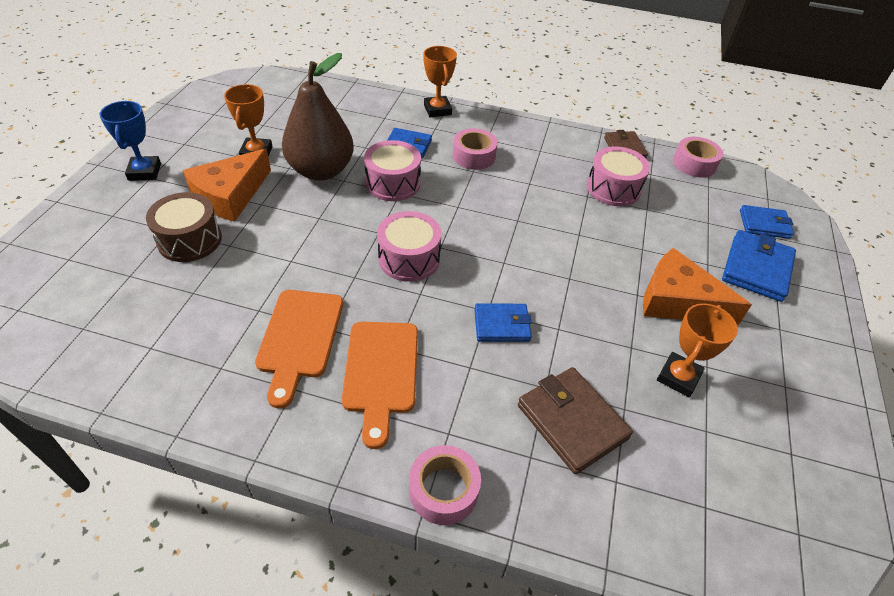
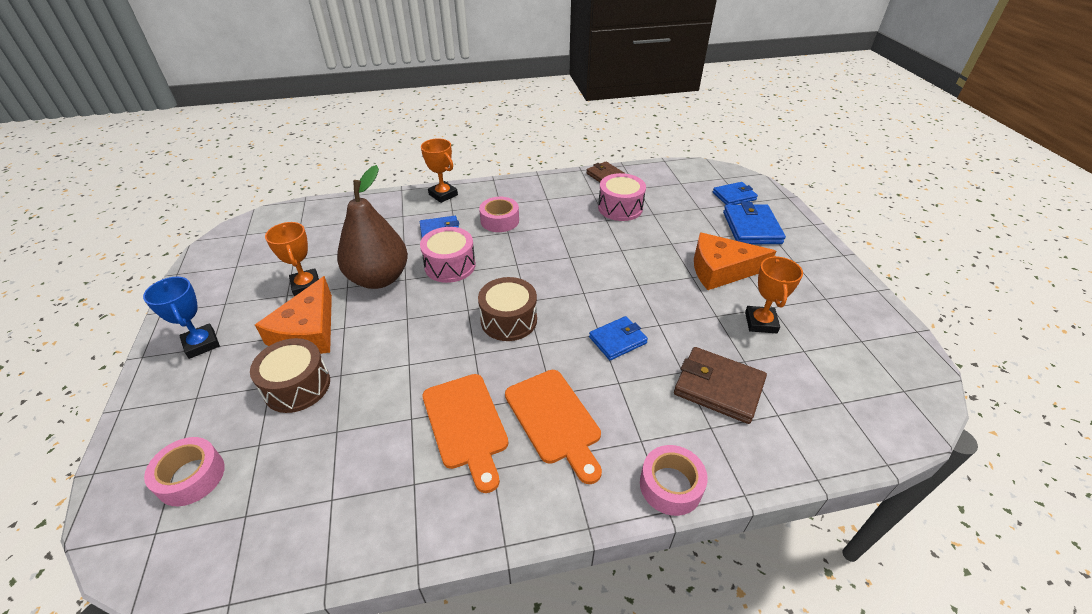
camera: 25 degrees left, 5 degrees down
pink drum [377,211,441,282] -> brown drum [478,277,537,341]
pink tape [673,137,723,177] -> pink tape moved to [144,437,225,506]

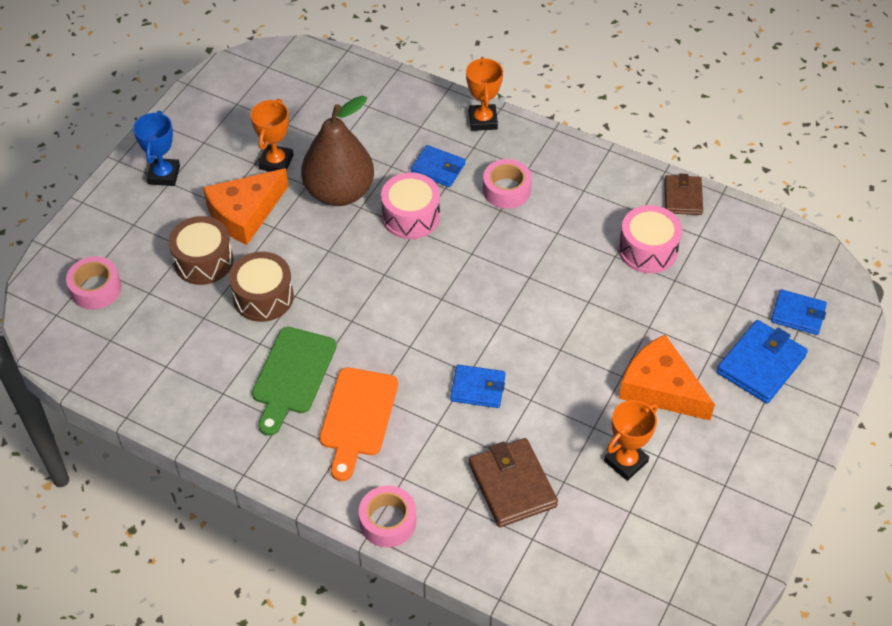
camera: 40 degrees right, 10 degrees up
orange cutting board [422,374,508,493] -> green cutting board [252,327,336,436]
brown drum [478,277,537,341] -> brown drum moved to [229,252,294,322]

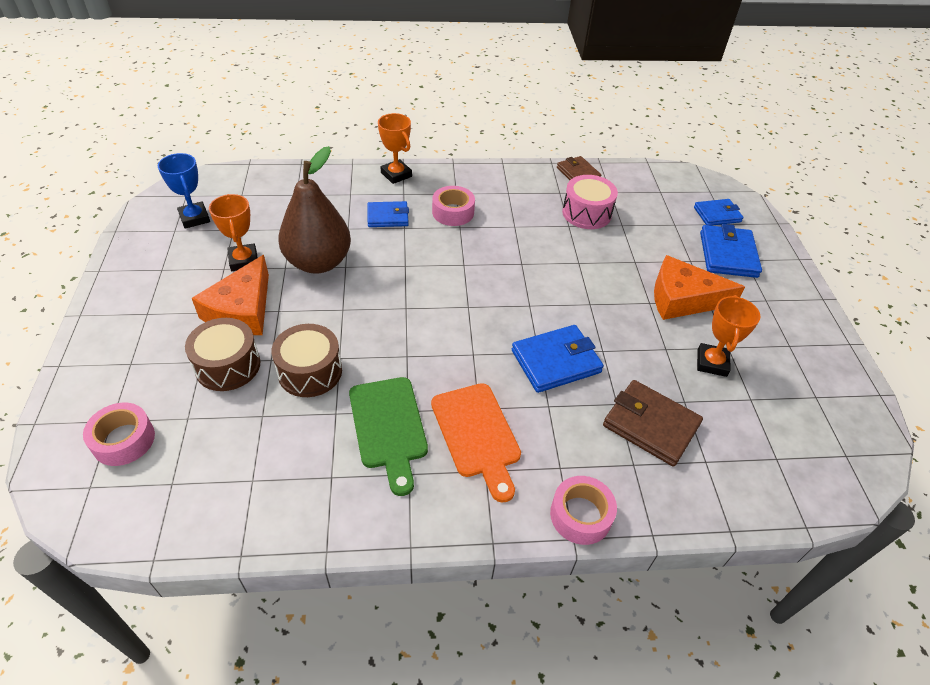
camera: 35 degrees left, 5 degrees down
blue trophy [133,111,180,186] -> blue trophy moved to [157,153,210,229]
pink drum [381,172,440,239] -> none
blue wallet [450,365,505,408] -> blue wallet [512,325,604,393], size x1.52

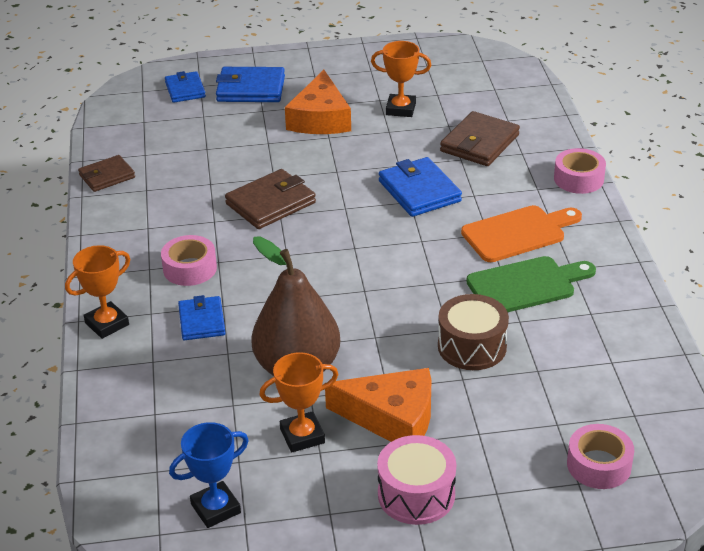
camera: 90 degrees left, 10 degrees down
brown drum [185,318,260,391] -> none
pink drum [562,175,618,229] -> pink drum moved to [377,435,456,525]
none -> brown wallet [225,169,316,229]

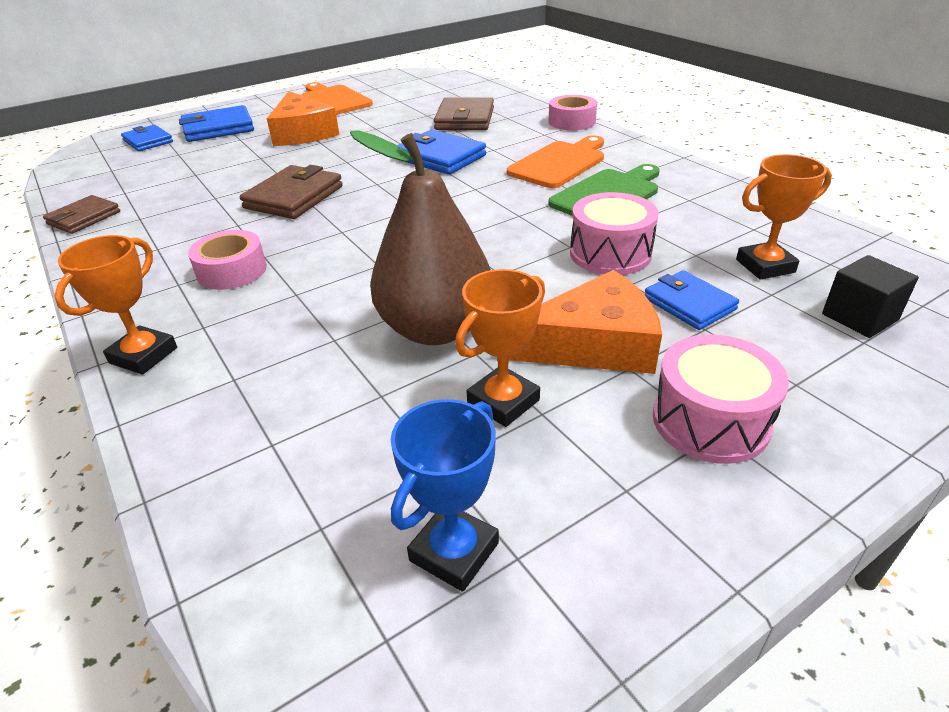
camera: 25 degrees left, 0 degrees up
blue wallet [178,295,225,340] -> blue wallet moved to [645,270,739,330]
orange trophy [371,41,431,117] -> orange trophy moved to [736,154,832,280]
brown drum [438,294,509,370] -> pink drum [570,192,659,275]
pink tape [567,424,634,489] -> black cube [822,255,919,338]
none -> orange cutting board [302,82,373,115]

